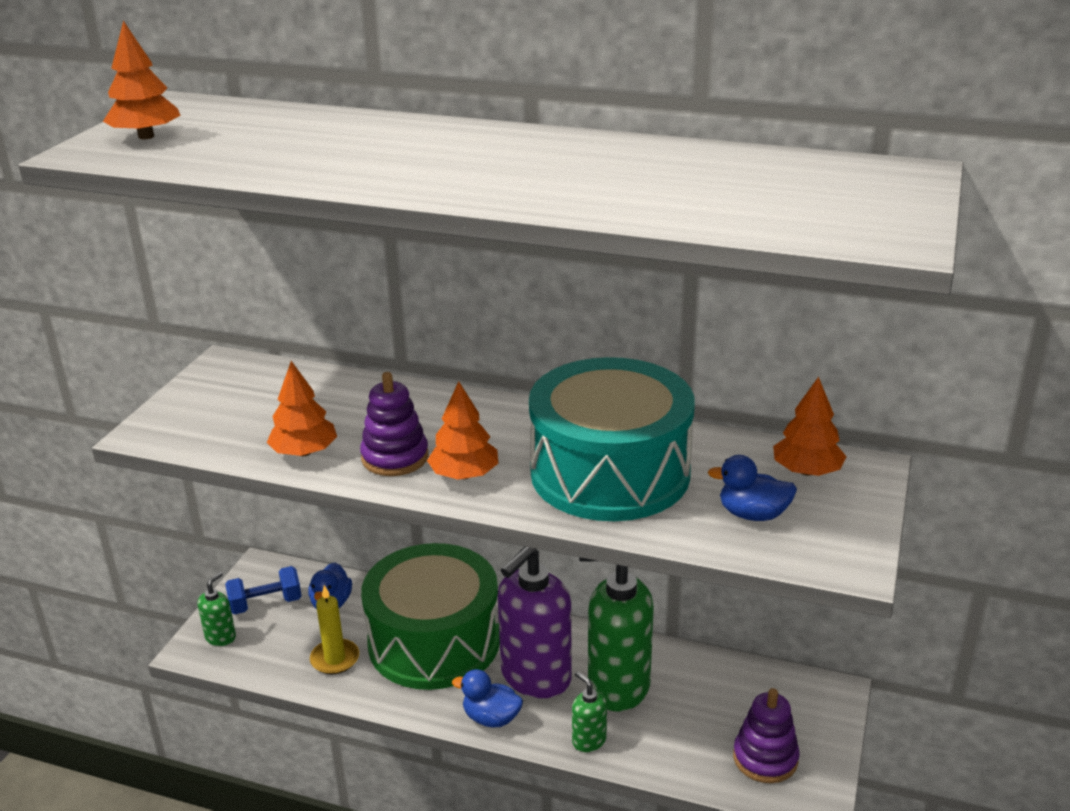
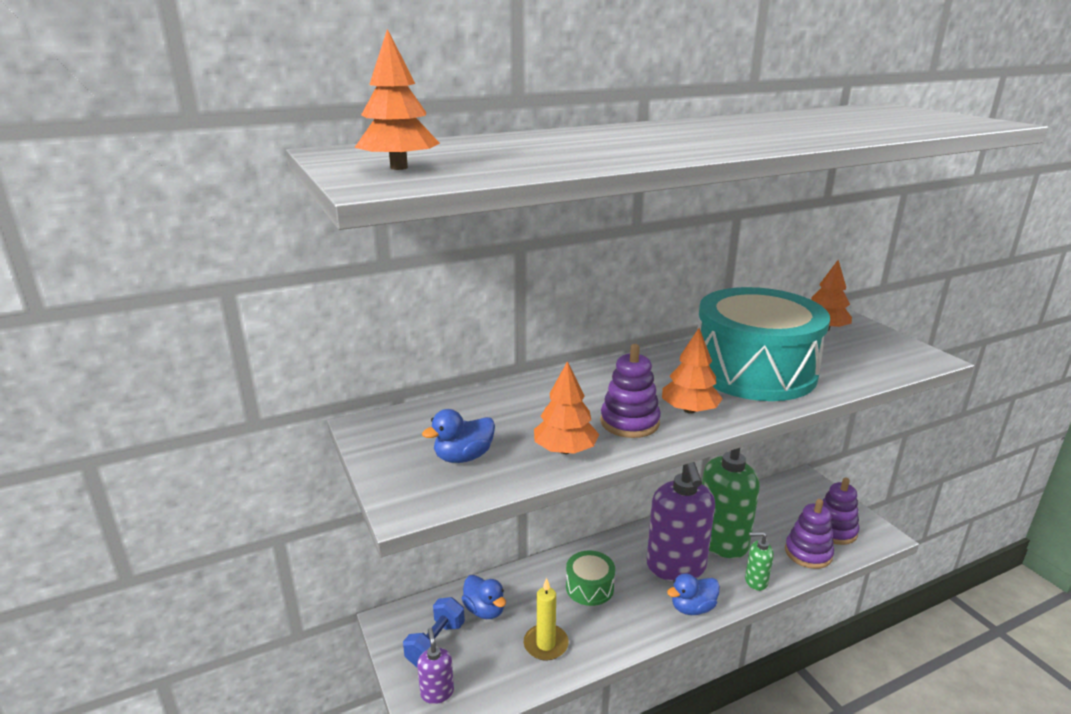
camera: 45 degrees left, 5 degrees down
green soap dispenser [198,572,236,646] -> purple soap dispenser [417,628,454,704]
green drum [361,543,500,690] -> green drum [566,550,615,606], size x0.43
blue duck [708,455,797,521] -> blue duck moved to [422,409,495,463]
none -> purple stacking toy [785,499,834,569]

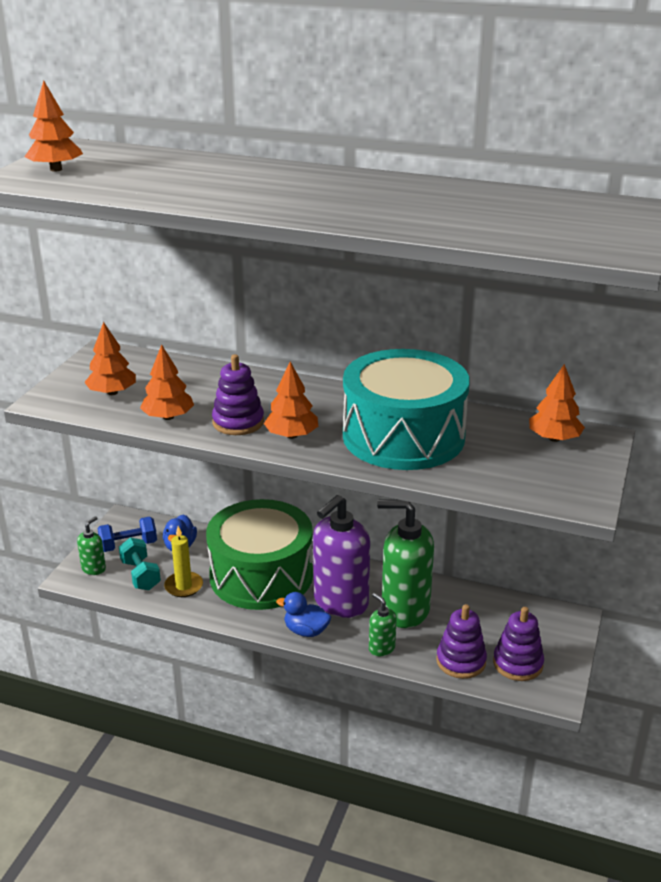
camera: 45 degrees right, 5 degrees up
purple soap dispenser [417,628,454,704] -> green soap dispenser [77,516,106,575]
blue duck [422,409,495,463] -> orange tree [84,322,136,395]
green drum [566,550,615,606] -> green drum [206,499,313,610], size x2.32
none -> turquoise dumbbell [119,537,161,590]

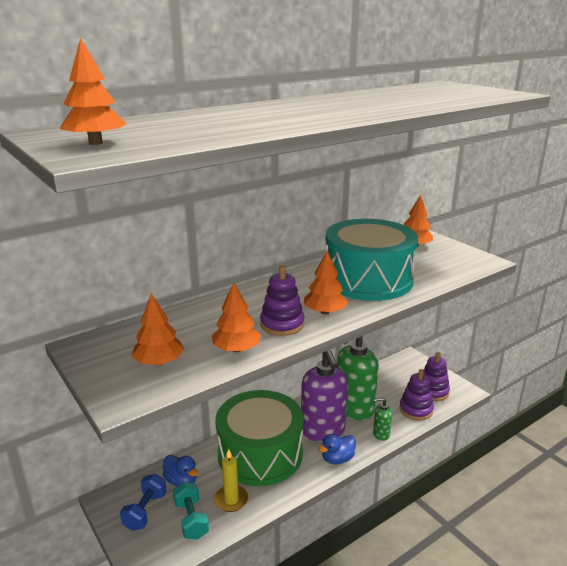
camera: 55 degrees left, 5 degrees down
green soap dispenser [77,516,106,575] -> none
turquoise dumbbell [119,537,161,590] -> turquoise dumbbell turned 60 degrees clockwise [173,482,209,540]

